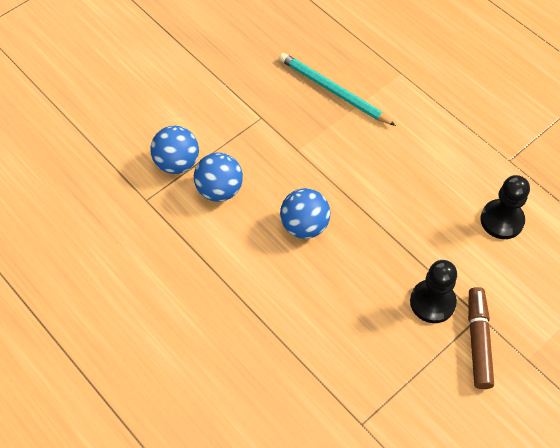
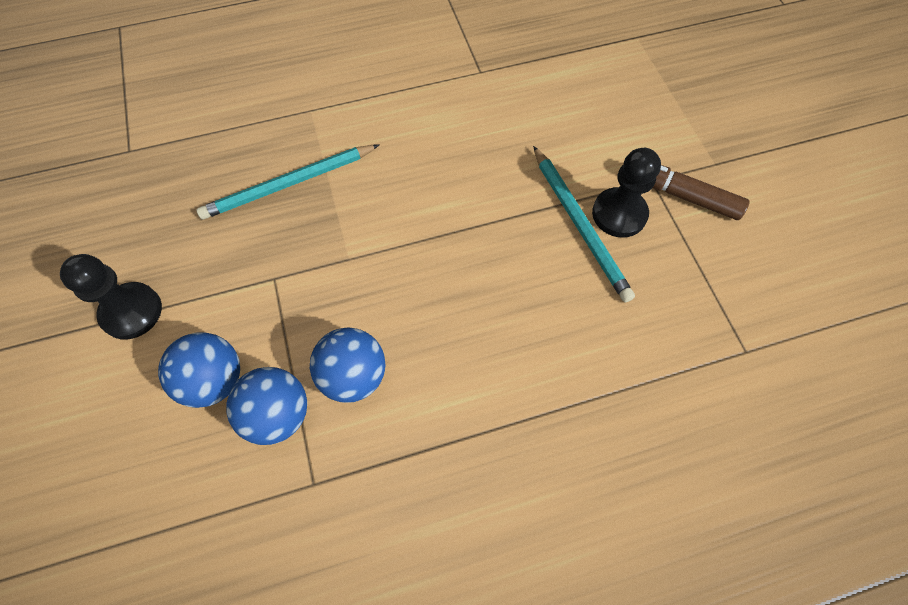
camera: 65 degrees left, 5 degrees up
blue ball [280,188,331,239] -> blue ball moved to [158,332,240,408]
black pawn [480,175,530,239] -> black pawn moved to [60,254,162,340]
none -> turquoise pencil [533,146,635,302]

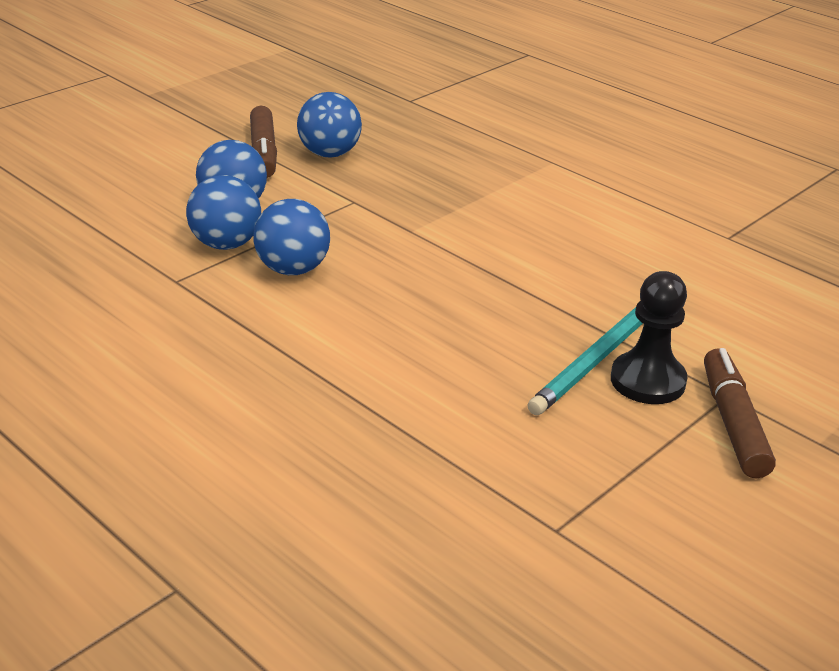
camera: 60 degrees right, 30 degrees down
black pawn [60,254,162,340] -> brown marker [250,106,277,178]
turquoise pencil [196,144,380,220] -> none
none -> blue ball [297,92,362,158]

